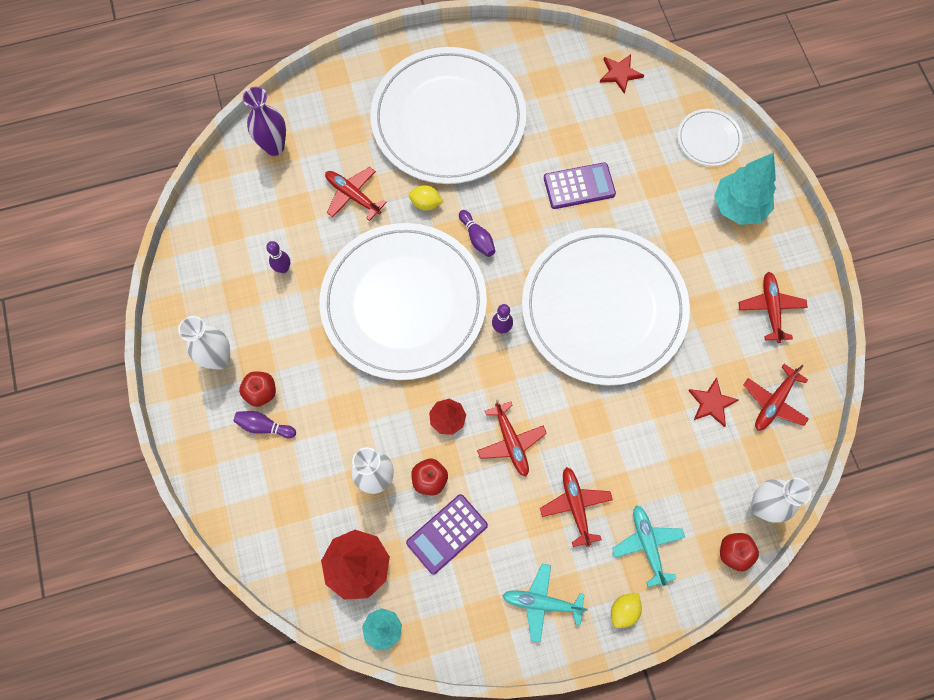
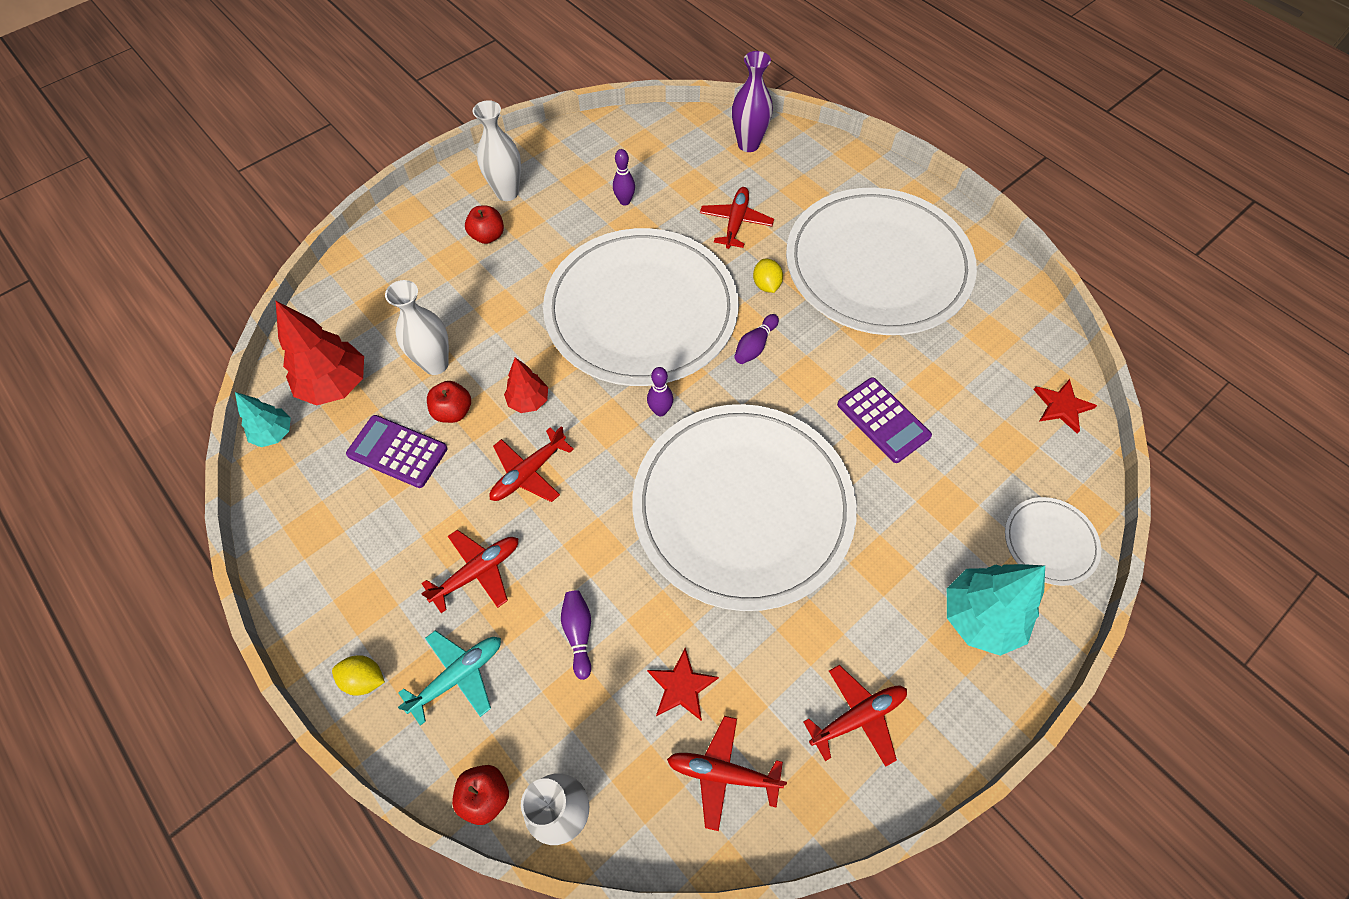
camera: 65 degrees right, 10 degrees down
purple bowling pin [233,411,296,438] -> purple bowling pin moved to [561,590,591,680]
turquoise plane [502,564,588,642] -> none

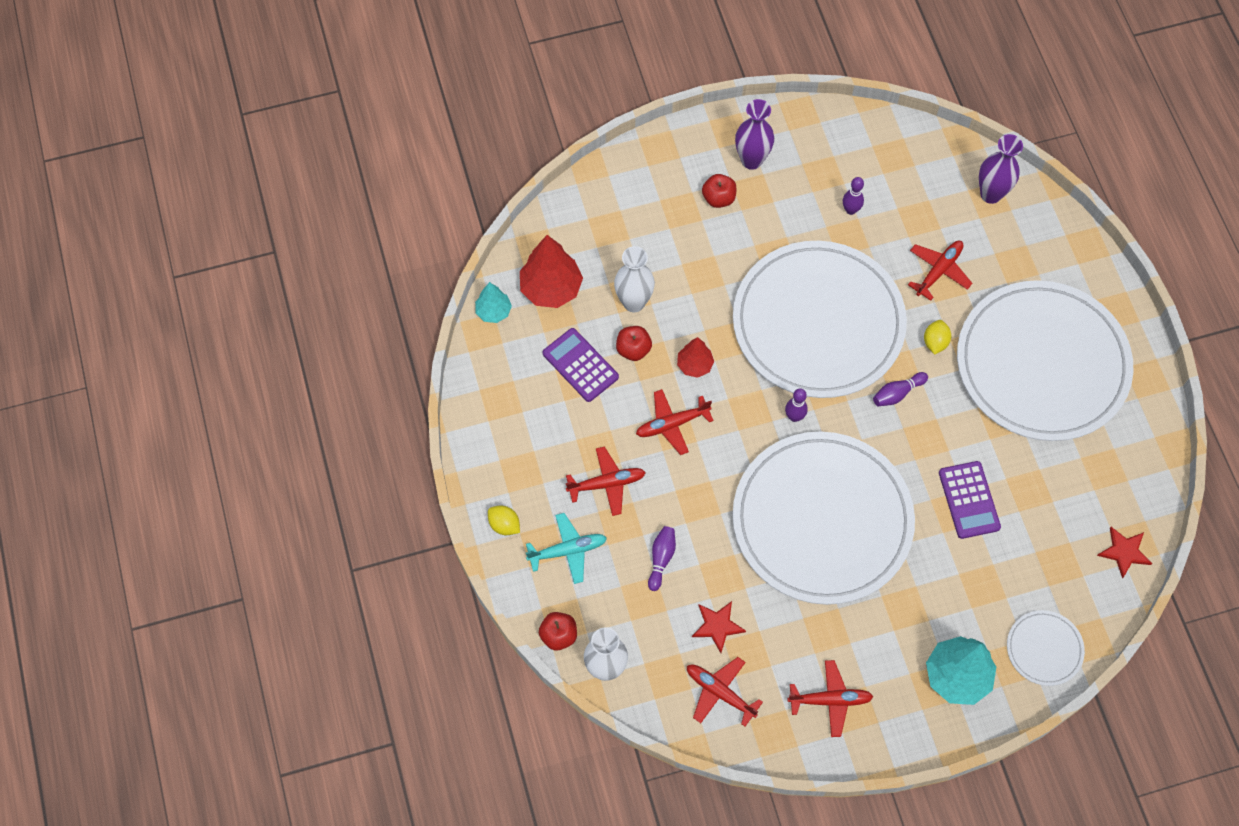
camera: 25 degrees right, 5 degrees up
white vase [473,100,521,201] -> purple vase [735,99,774,170]

